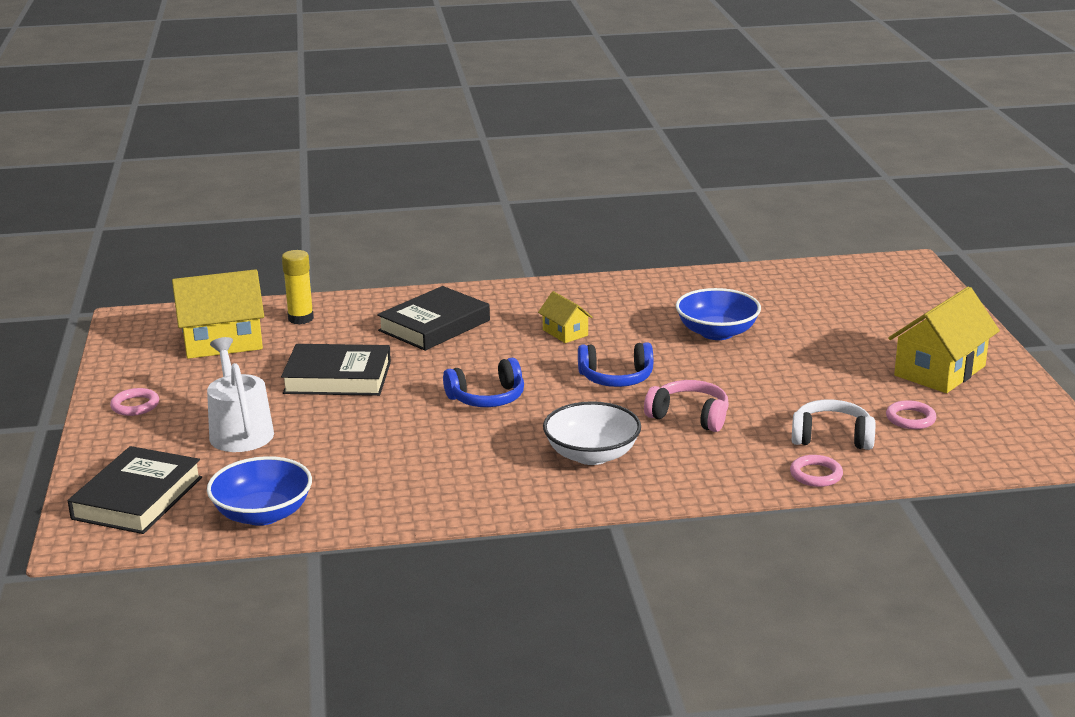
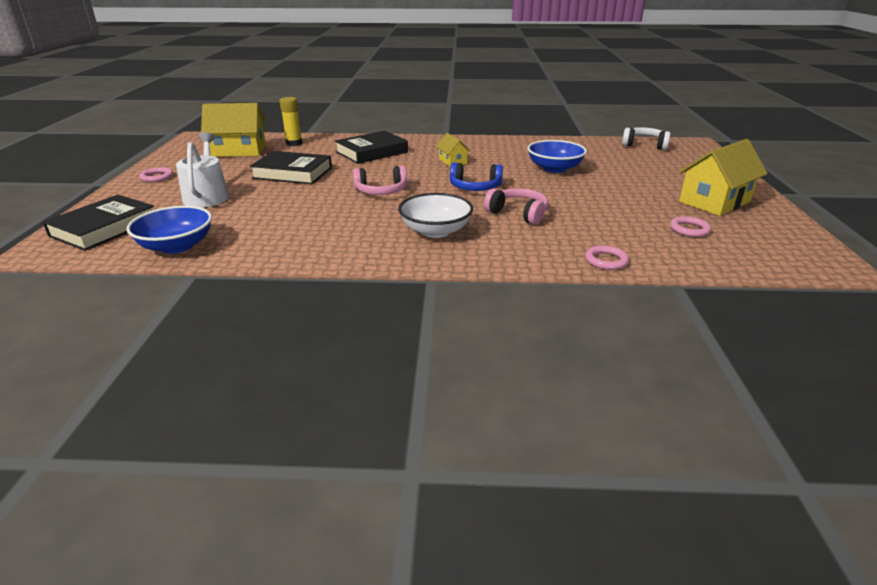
camera: 10 degrees right, 5 degrees up
blue headphones [443,358,524,407] -> pink headphones [353,166,407,195]
white headphones [792,400,875,450] -> white headphones moved to [622,127,671,150]

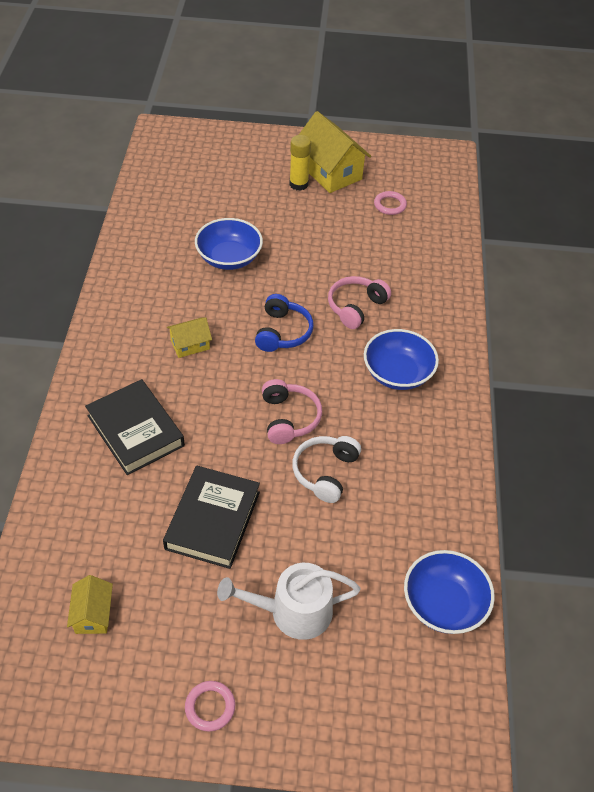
camera: 90 degrees left, 20 degrees up
black book [43,195,154,251] -> none
yellow house [201,103,266,157] -> yellow house [67,575,113,634], size x0.52
yellow glue stick [280,97,302,146] -> yellow glue stick moved to [289,135,311,191]
white bowl [398,193,473,238] -> blue bowl [364,329,439,390]
pink ring [585,245,629,270] -> none
white headphones [622,127,671,150] -> white headphones moved to [292,436,361,503]

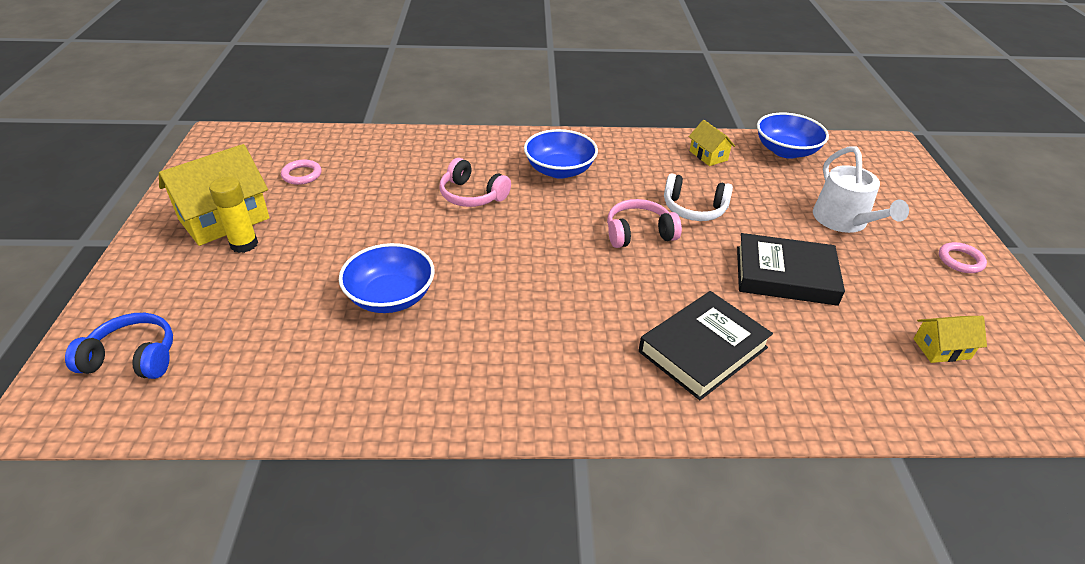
camera: 95 degrees left, 10 degrees down
yellow house [167,317,212,358] -> yellow house moved to [689,120,735,166]
blue headphones [255,294,314,352] -> blue headphones moved to [65,313,173,379]

